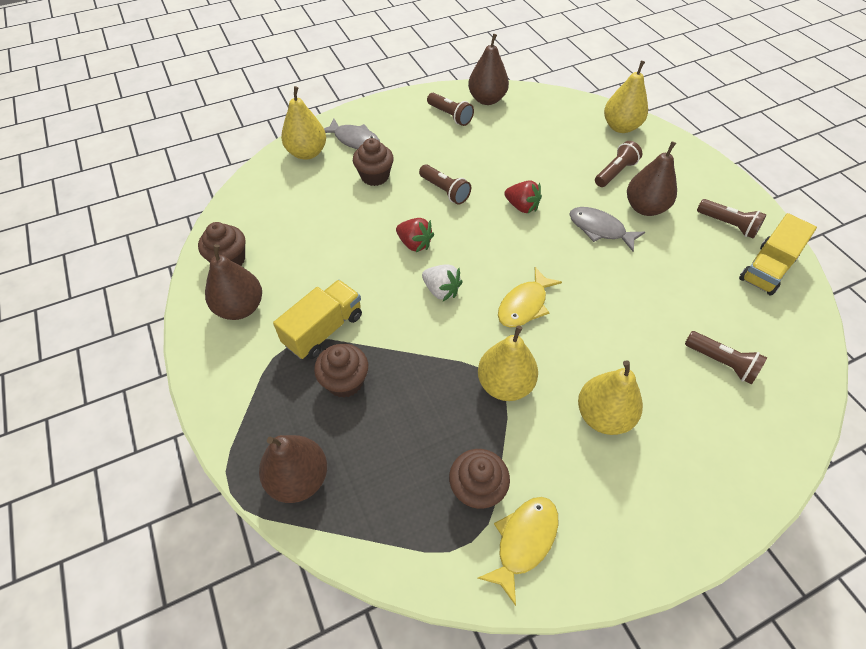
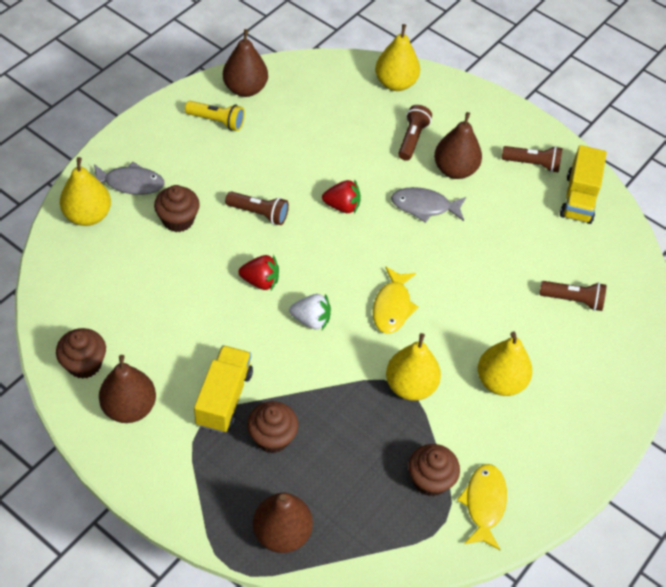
camera: 30 degrees left, 0 degrees up
brown flashlight [427,93,474,126] -> yellow flashlight [185,101,245,131]

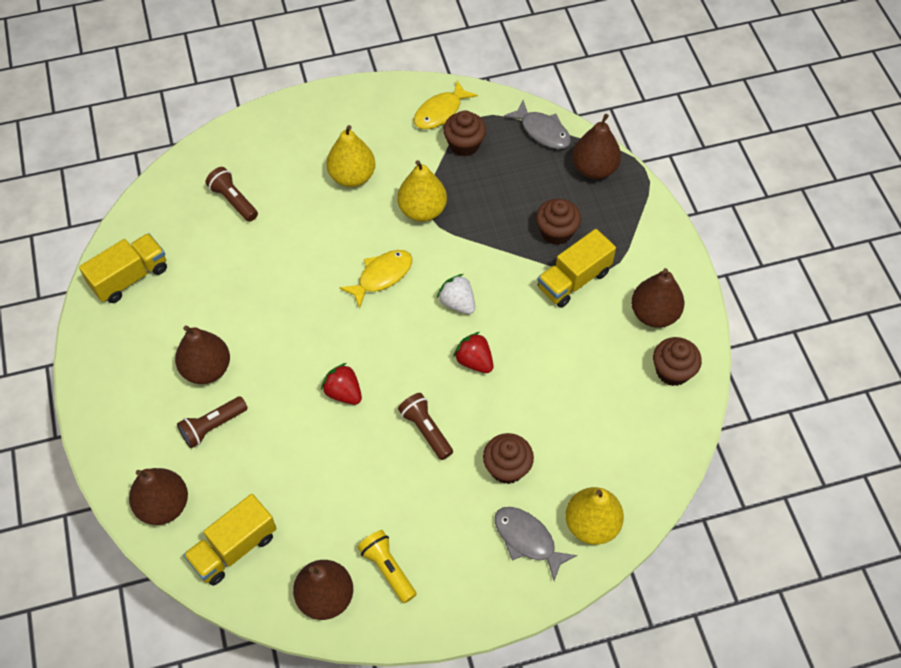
camera: 140 degrees left, 5 degrees up
yellow pear [375,24,420,91] -> brown pear [129,468,188,525]
grey fish [391,187,466,223] -> grey fish moved to [504,100,571,149]
brown flashlight [502,146,562,173] -> none
none -> yellow truck [183,494,277,586]

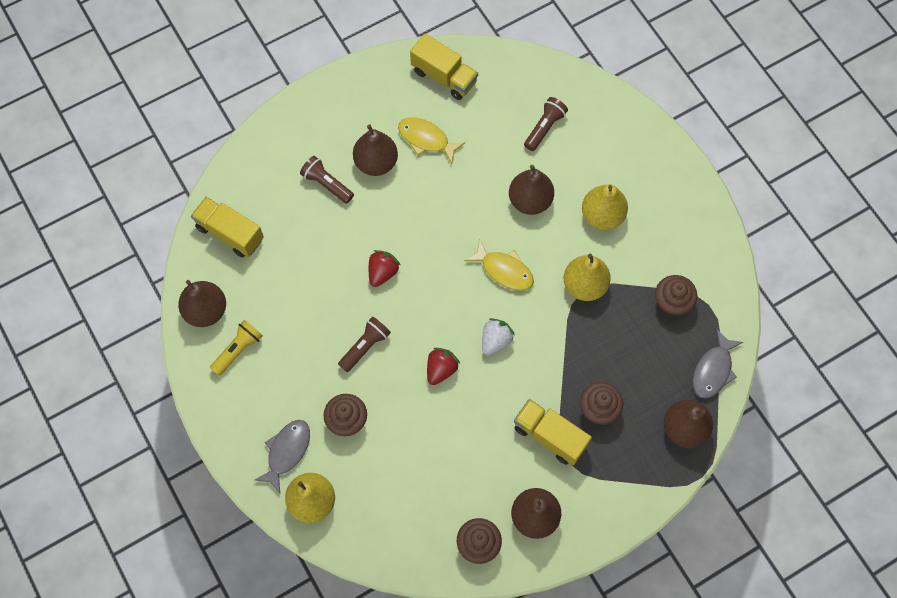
camera: 75 degrees right, 10 degrees up
brown pear [129,468,188,525] -> brown pear moved to [509,165,554,215]
yellow fish [414,80,478,129] -> yellow fish moved to [398,118,466,164]

